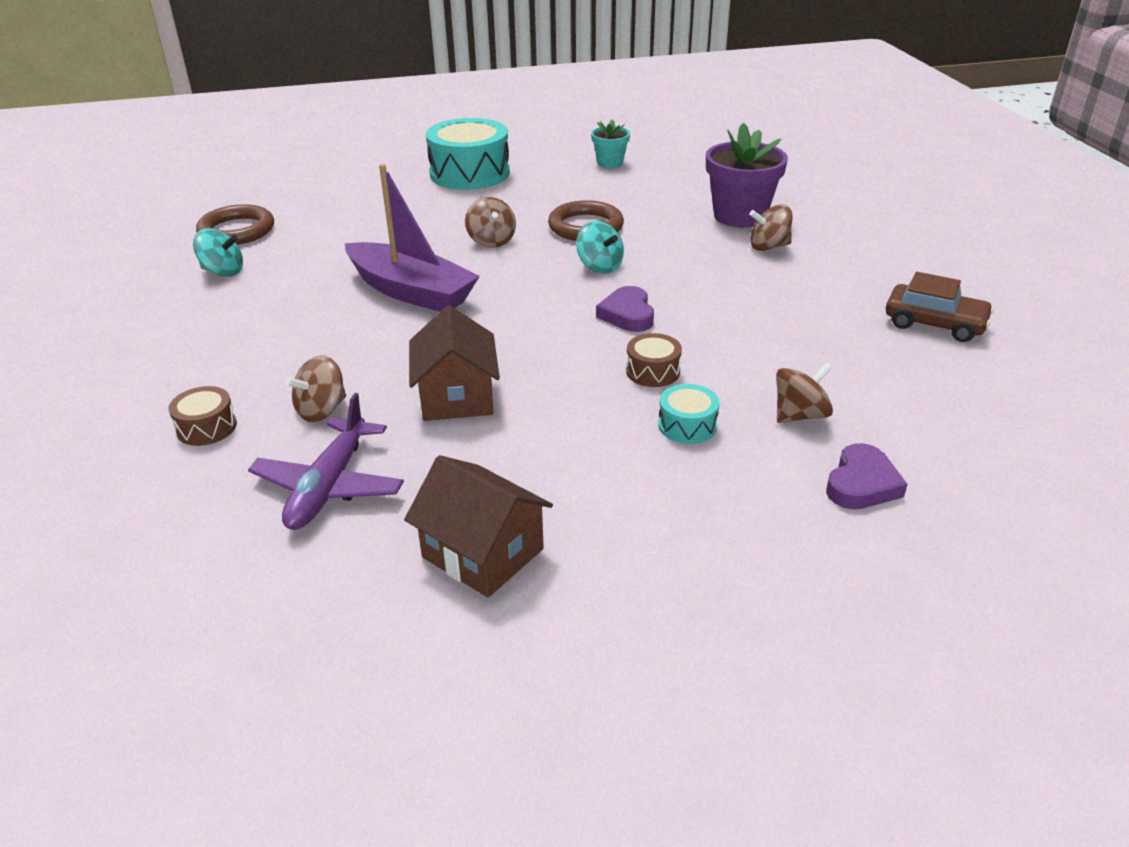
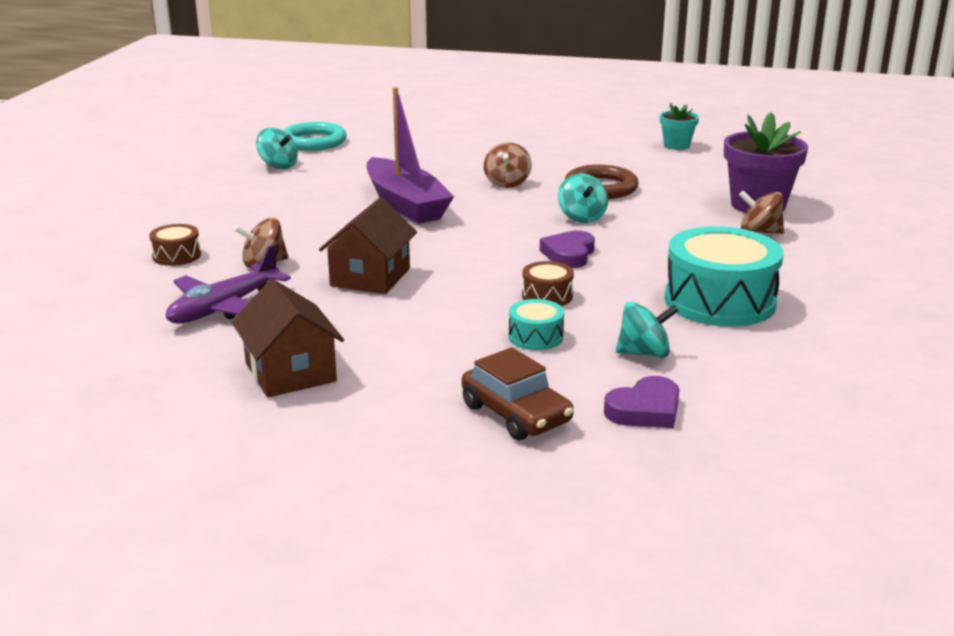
camera: 25 degrees right, 10 degrees down
brown ring [196,204,274,245] -> turquoise ring [283,122,347,151]
turquoise drum [426,118,510,190] -> turquoise drum moved to [665,226,784,327]
brown spinning top [776,362,833,423] -> turquoise spinning top [616,302,678,358]
brown car [886,272,994,342] -> brown car moved to [462,347,574,440]

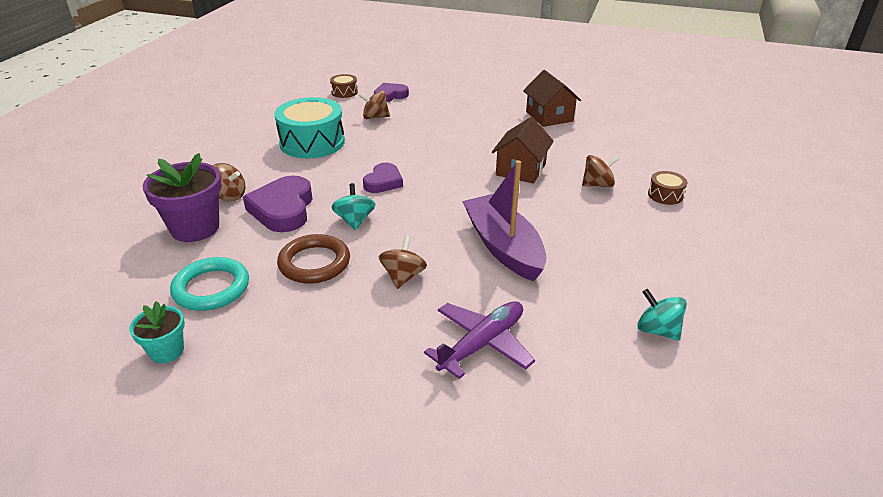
camera: 175 degrees left, 10 degrees up
purple plane [166,244,291,324] -> purple plane moved to [424,301,535,379]
turquoise ring [283,122,347,151] -> turquoise ring moved to [170,257,249,311]
brown car [462,347,574,440] -> none
turquoise drum [509,299,564,350] -> none
brown drum [522,261,574,306] -> brown drum moved to [330,74,358,98]
turquoise spinning top [616,302,678,358] -> brown spinning top [358,91,390,119]
none -> purple heart [243,176,313,232]

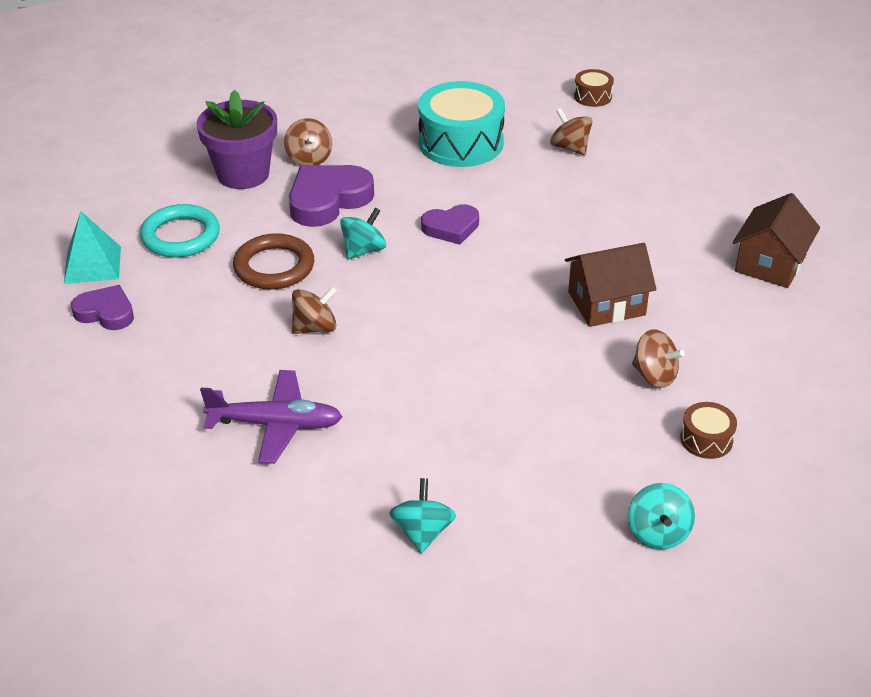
camera: 50 degrees right, 5 degrees up
turquoise flower pot [129,301,185,363] -> turquoise pyramid [64,212,121,284]
purple heart [374,83,409,102] -> purple heart moved to [71,285,134,330]
purple boat [462,160,547,281] -> none
none -> turquoise spinning top [628,483,695,550]

